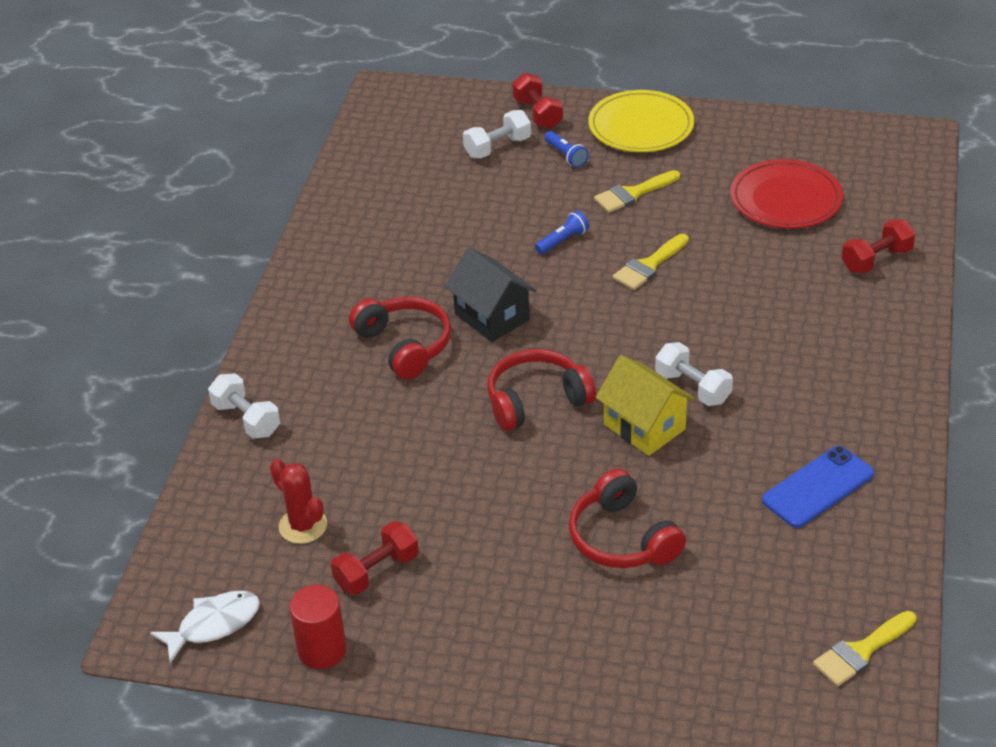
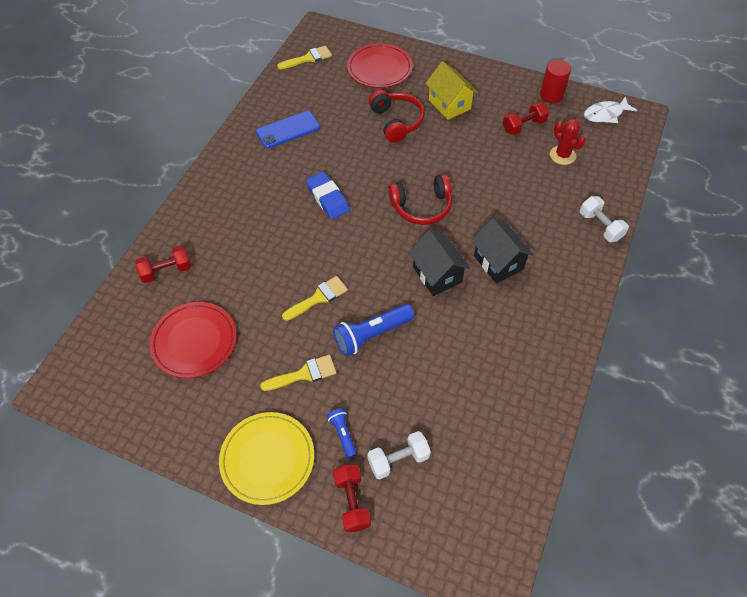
camera: 170 degrees left, 15 degrees up
red headphones [349,297,451,379] -> black house [471,218,534,284]
blue flashlight [535,211,589,254] -> blue flashlight [333,304,415,356], size x1.83
yellow house [596,355,695,456] -> yellow house moved to [425,61,478,120]
white dumbbell [655,342,733,406] -> blue eraser [306,172,350,219]
none -> red plate [347,43,413,88]

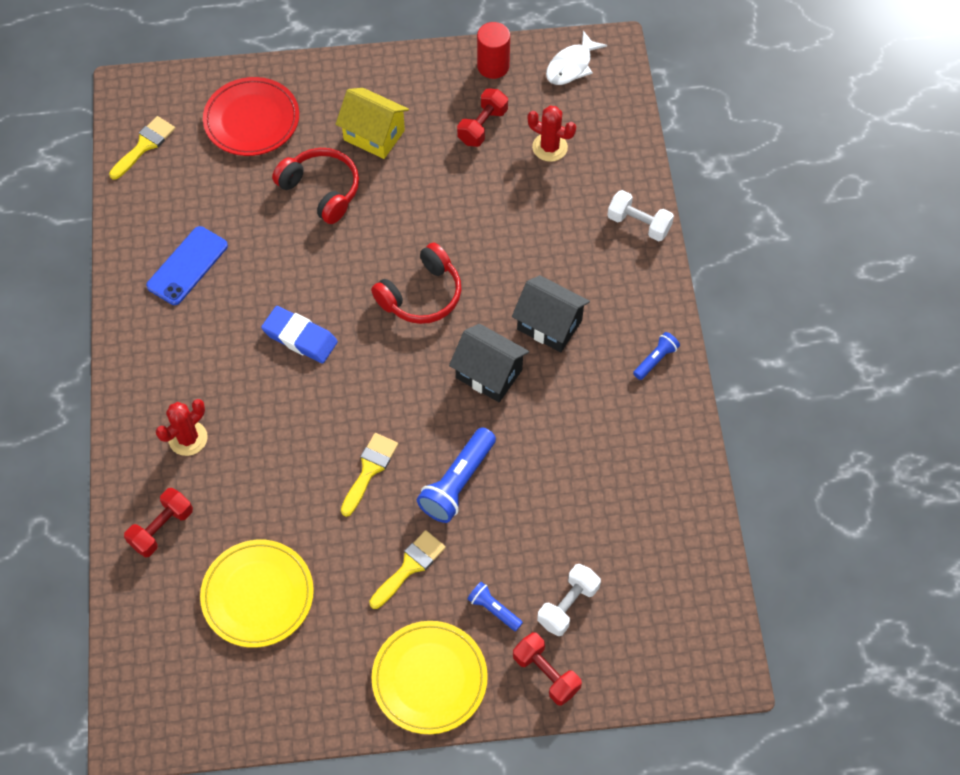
camera: 30 degrees left, 5 degrees up
red plate [149,302,237,378] -> yellow plate [200,540,314,648]
none -> red cactus [156,399,208,456]
none -> blue flashlight [633,332,680,380]

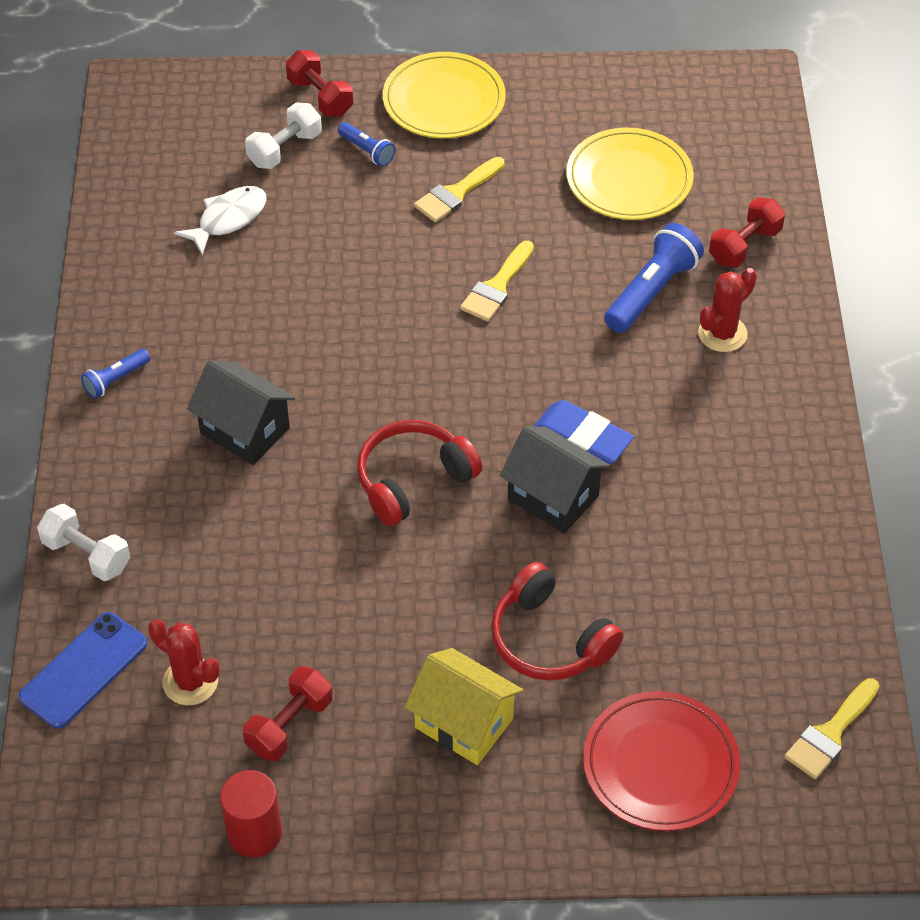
camera: 175 degrees left, 10 degrees down
blue phone [146,226,228,305] -> blue phone moved to [19,612,147,729]
blue flashlight [417,427,496,523] -> blue flashlight moved to [604,223,704,333]
black house [449,324,529,402] -> black house moved to [500,426,610,534]
white fish [546,31,607,85] -> white fish moved to [174,186,266,255]

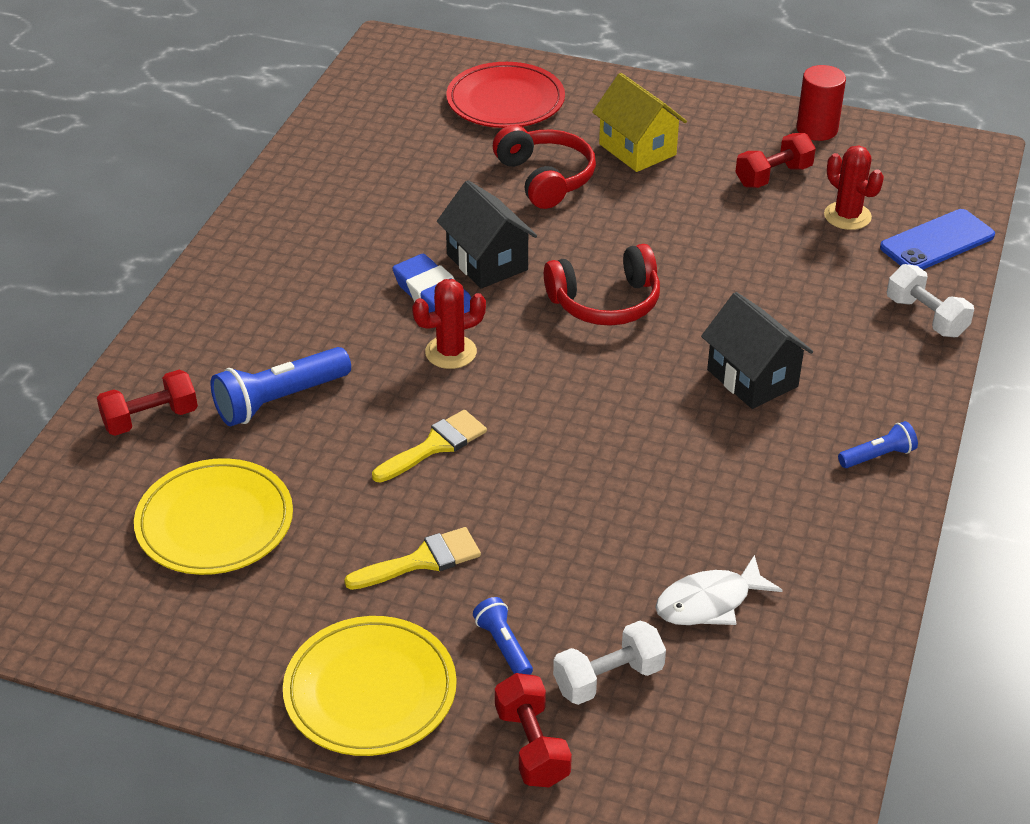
camera: 160 degrees left, 10 degrees down
red cactus [698,268,757,352] -> red cactus moved to [412,279,486,369]
yellow brush [784,678,879,779] -> none

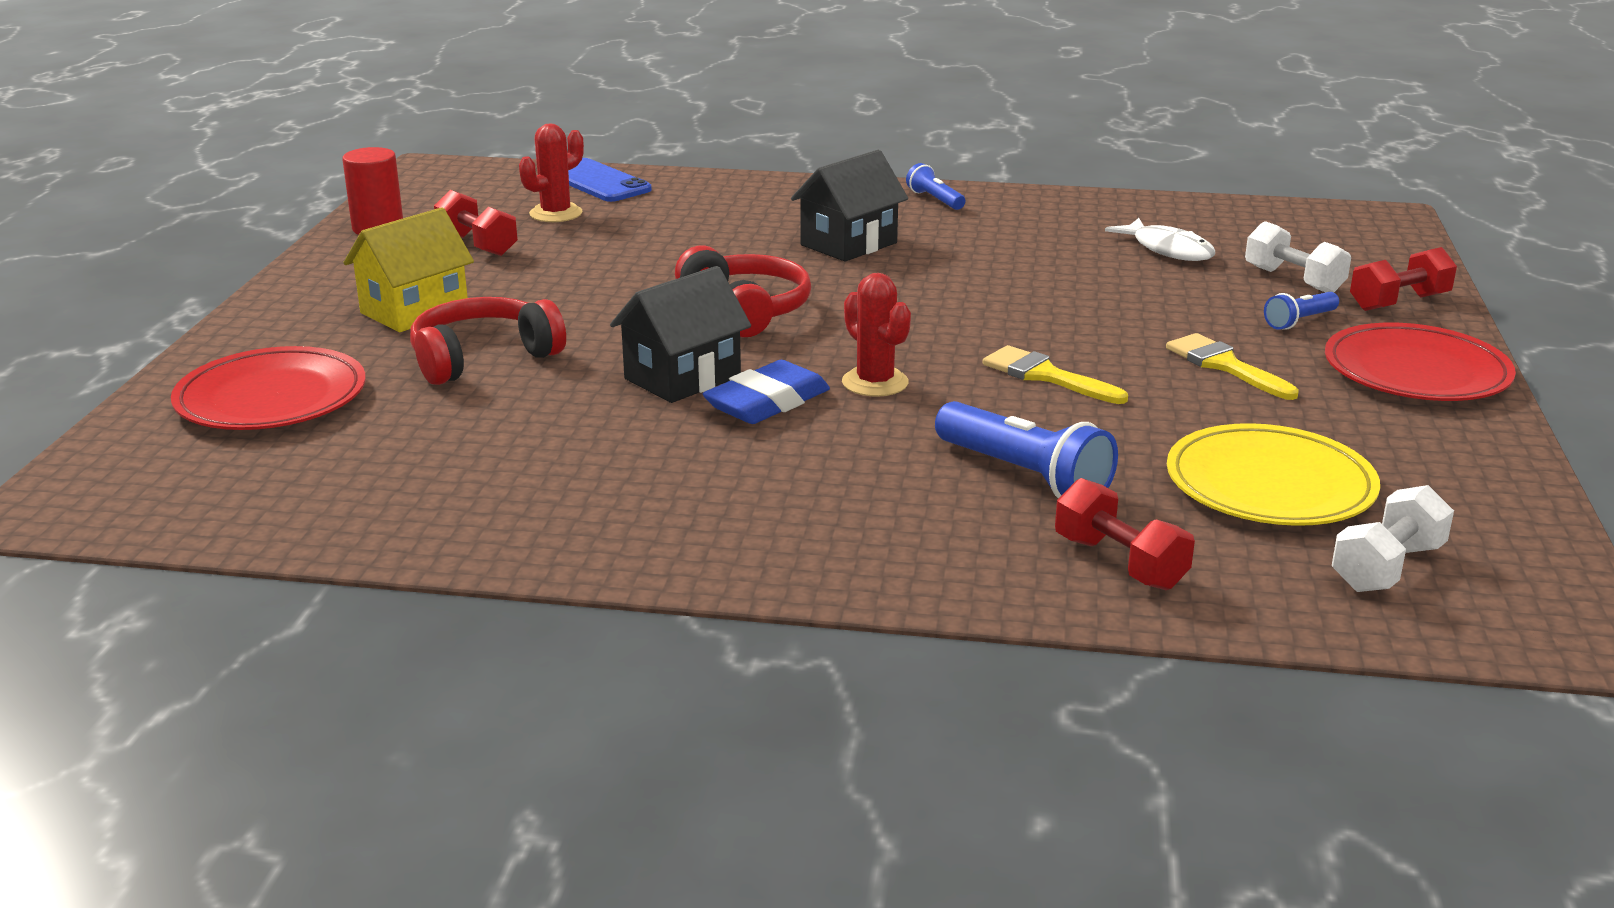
camera: 100 degrees left, 15 degrees down
yellow plate [283,616,457,756] -> red plate [1325,323,1516,401]
white dumbbell [887,264,974,337] -> white dumbbell moved to [1332,485,1454,592]

